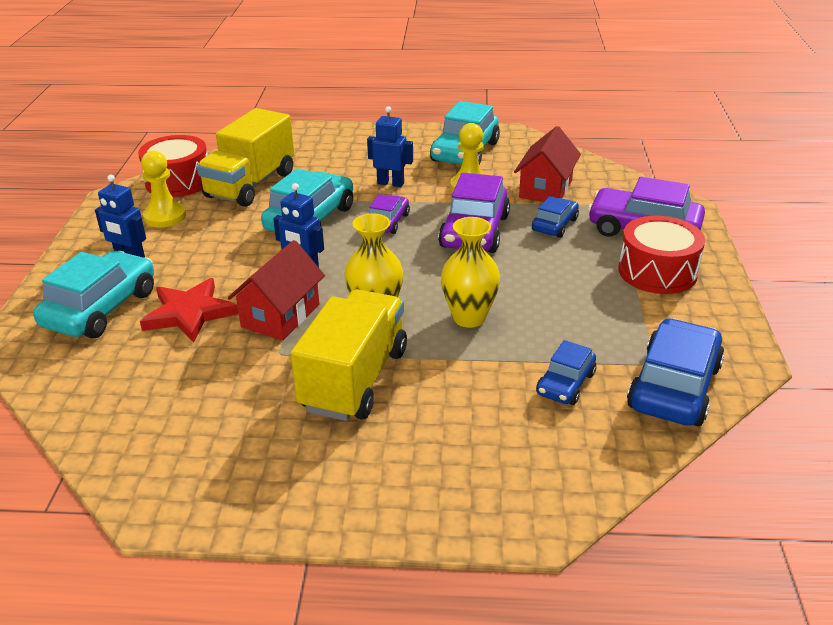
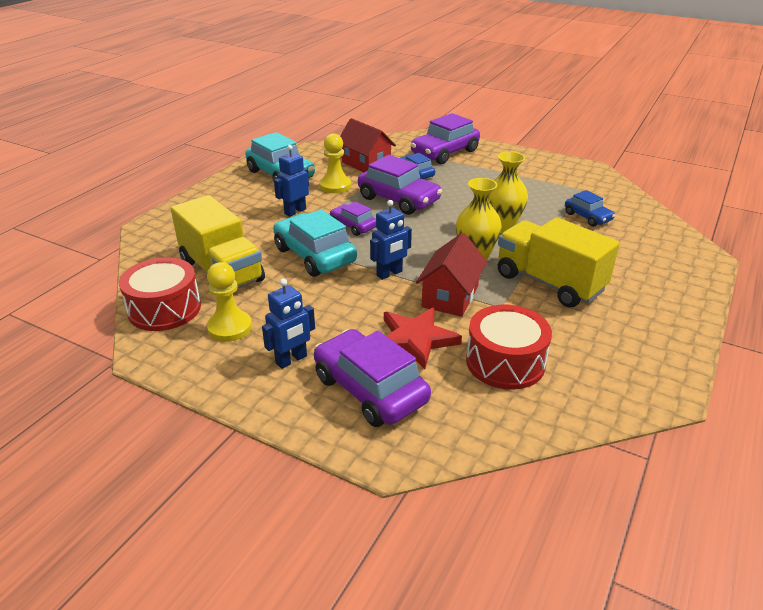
camera: 65 degrees left, 0 degrees up
turquoise car [33,251,154,338] -> purple car [314,329,431,427]
red house [228,240,325,340] -> red house turned 60 degrees clockwise [416,233,487,317]
red drum [618,216,705,294] -> red drum moved to [466,305,552,390]
blue car [627,318,725,426] -> none

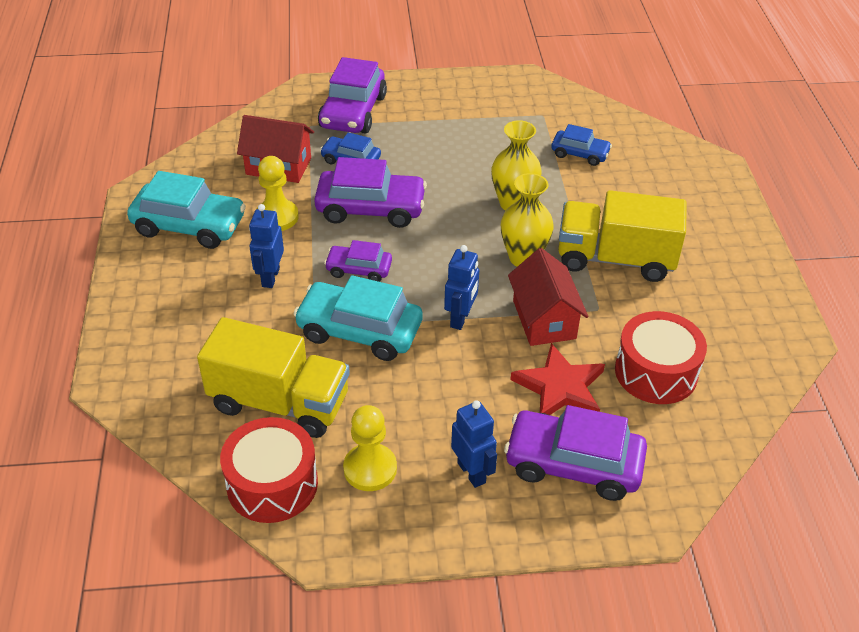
camera: 35 degrees left, 10 degrees up
blue robot [262,278,315,369] -> blue robot turned 45 degrees counterclockwise [451,400,497,488]

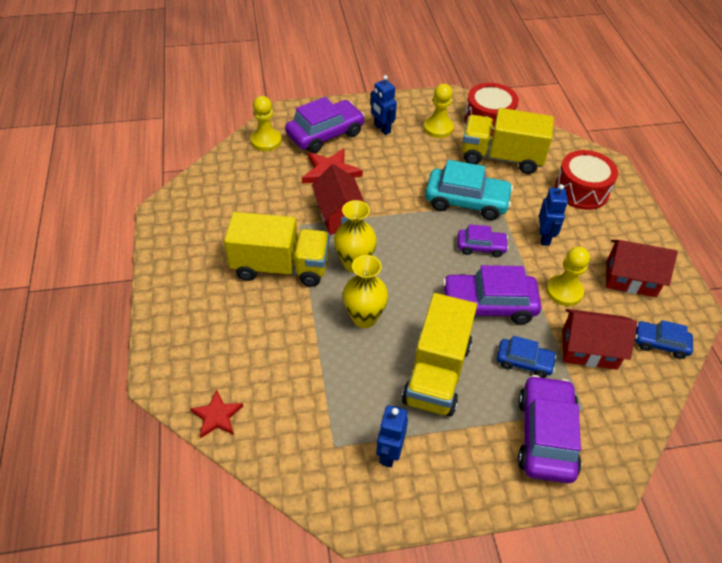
camera: 175 degrees right, 5 degrees up
turquoise car [127,171,246,249] -> red house [606,240,678,297]
blue robot [444,245,479,330] -> blue robot moved to [376,405,408,467]
purple car [504,405,647,501] -> purple car turned 45 degrees counterclockwise [285,97,365,153]
blue car [551,124,612,166] -> blue car moved to [635,320,693,359]
red drum [615,311,707,404] -> red drum moved to [555,150,618,210]
none -> red star [190,389,243,438]
none -> yellow pawn [251,96,281,151]
none -> yellow truck [402,293,477,417]

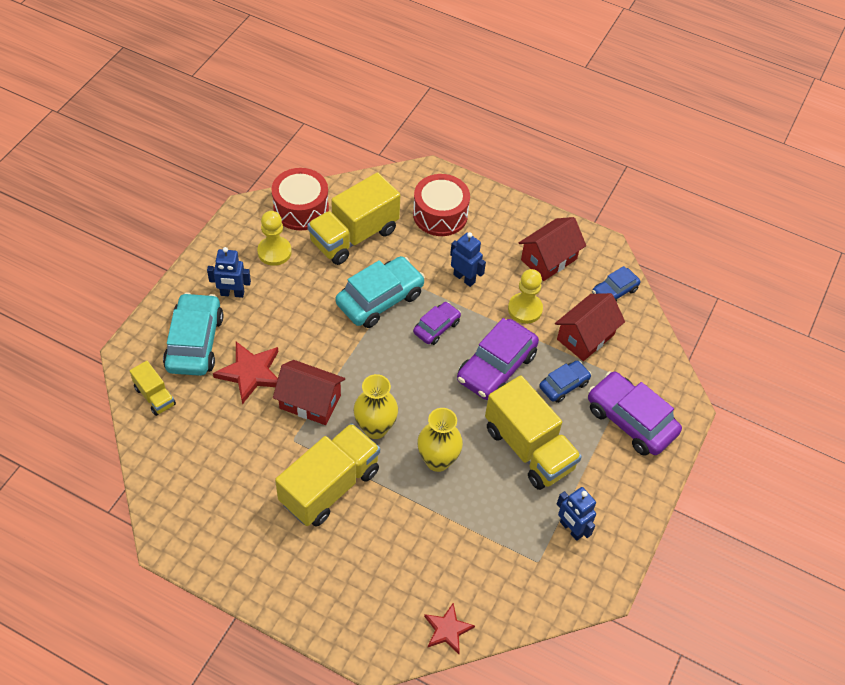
camera: 55 degrees left, 5 degrees up
yellow pawn [251,96,281,151] -> yellow truck [130,361,176,416]
purple car [285,97,365,153] -> turquoise car [163,292,223,376]

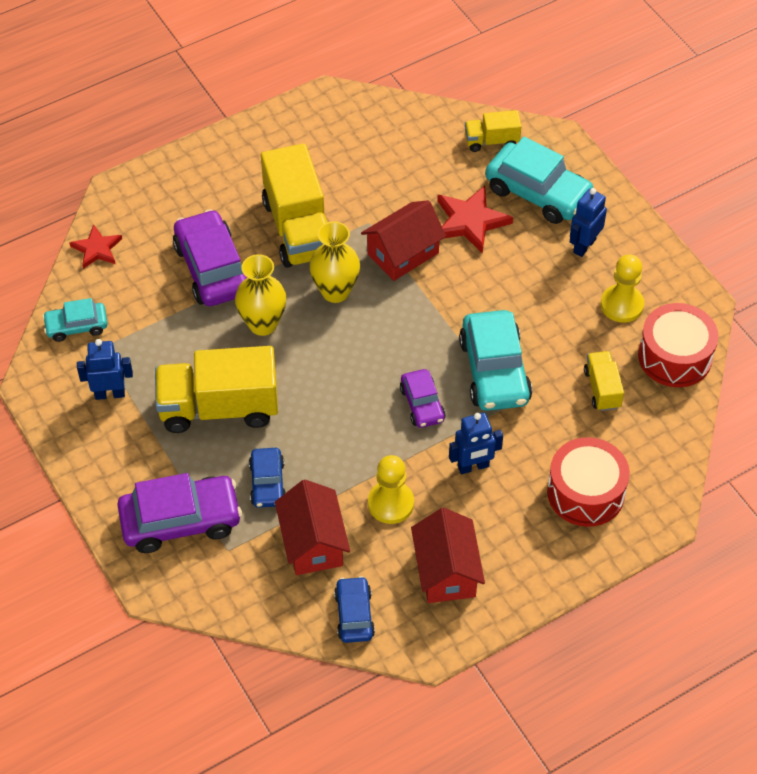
camera: 125 degrees right, 0 degrees up
yellow truck [307,172,400,265] -> yellow truck [584,351,624,411], size x0.50
purple car [457,318,539,400] -> purple car moved to [173,209,247,306]
none -> turquoise car [42,298,108,342]

